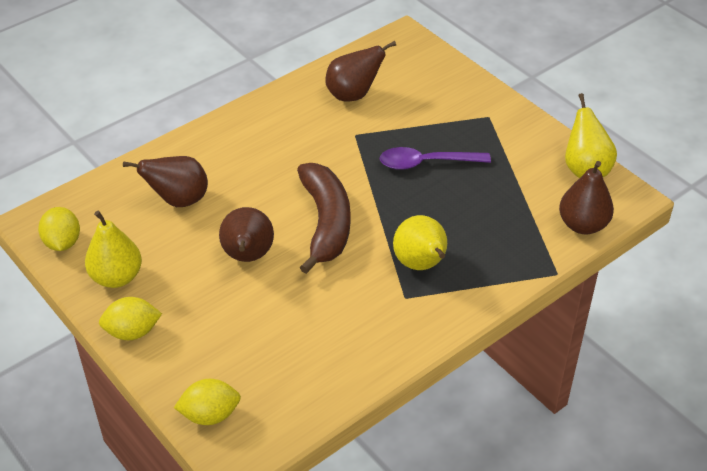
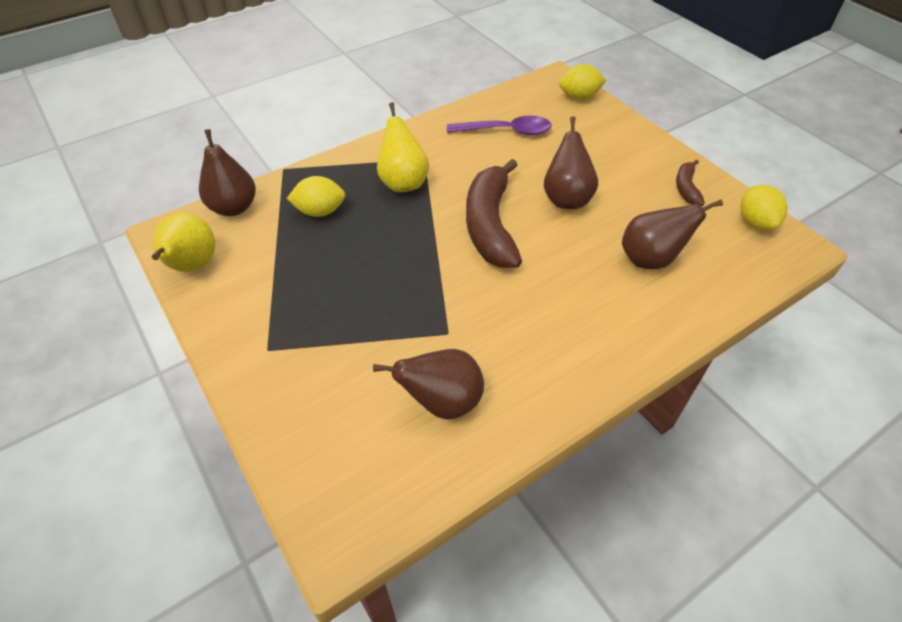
camera: 175 degrees left, 5 degrees up
yellow pear [85,211,142,288] -> brown banana [676,160,705,206]
yellow lemon [99,297,162,340] -> yellow lemon moved to [287,176,346,217]
purple spoon [380,147,491,170] -> purple spoon moved to [447,116,552,135]

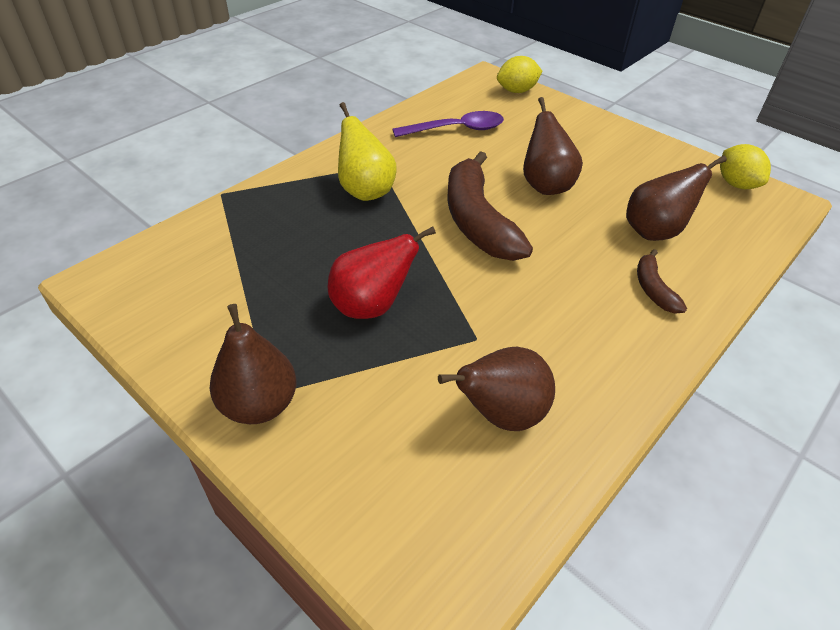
camera: 15 degrees left, 5 degrees down
yellow pear [152,213,215,272] -> none
brown pear [199,129,256,216] -> brown pear moved to [209,304,297,424]
yellow lemon [287,176,346,217] -> none
brown banana [676,160,705,206] -> brown banana moved to [637,249,687,314]
none -> red pear [327,226,436,319]

